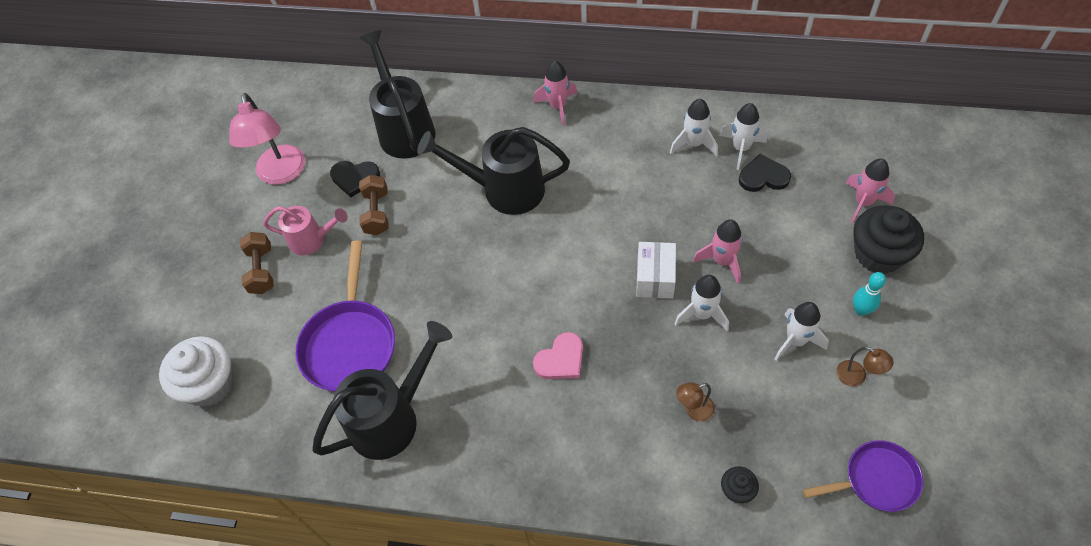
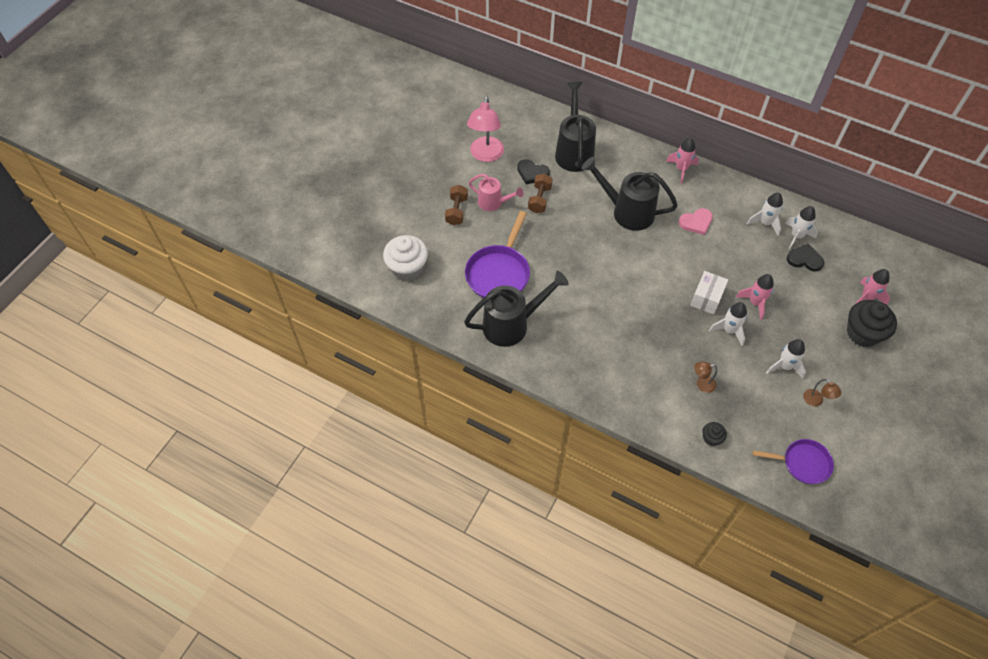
camera: 15 degrees right, 0 degrees up
pink heart [533,332,583,379] -> pink heart moved to [679,208,713,235]
turquoise bowling pin [853,272,886,316] -> none

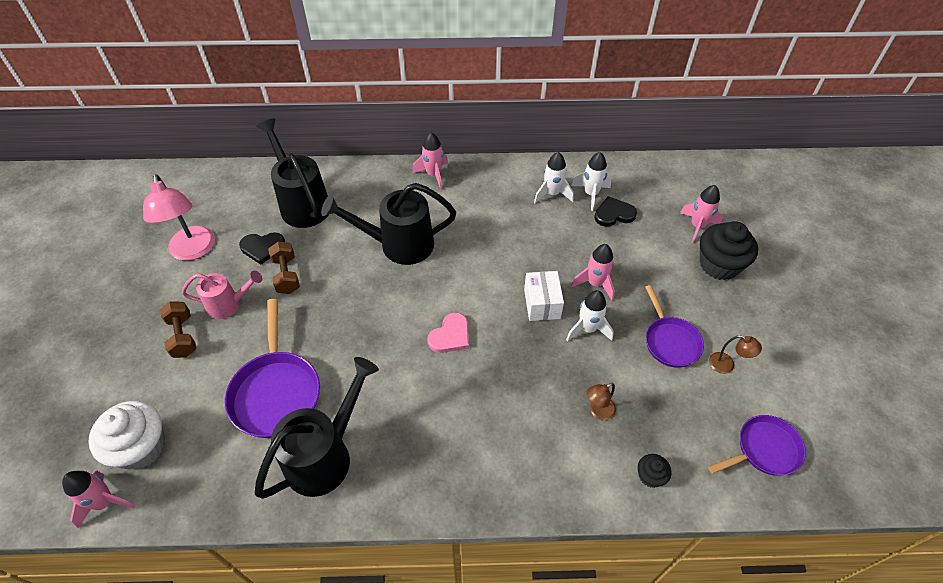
camera: 30 degrees left, 5 degrees down
pink heart [679,208,713,235] -> pink heart moved to [427,312,469,353]
white rocket [766,339,806,379] -> purple pan [645,285,704,368]
none -> pink rocket [62,471,135,528]

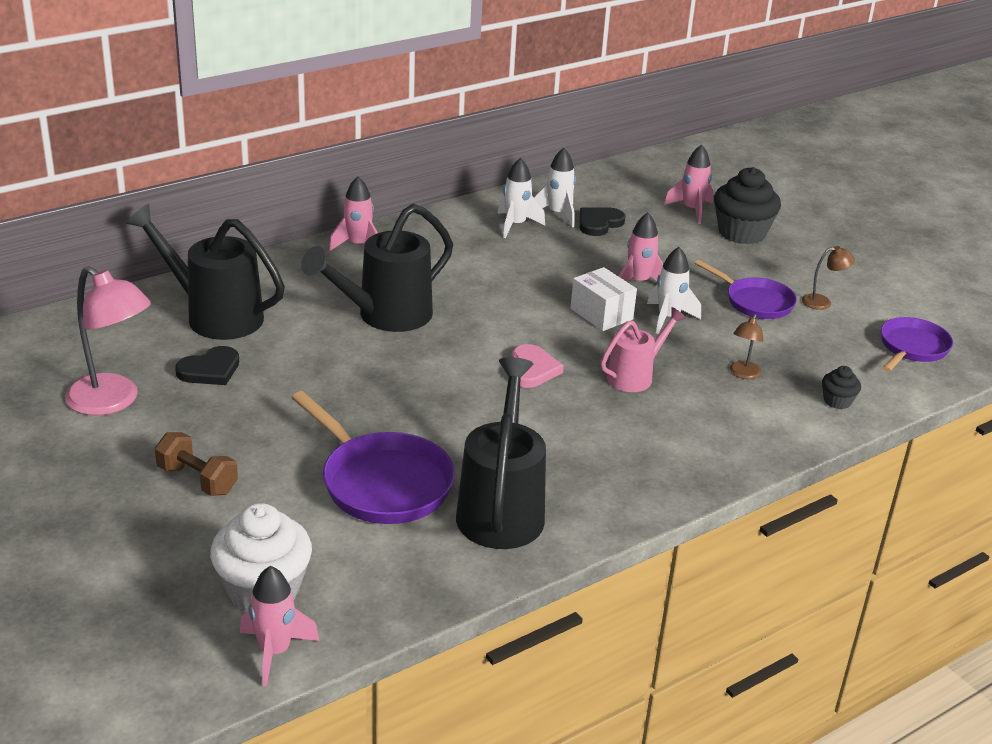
camera: 35 degrees left, 20 degrees down
pink watering can [182,271,262,319] -> pink watering can moved to [601,307,686,392]
brown dumbbell [268,241,300,294] -> none

